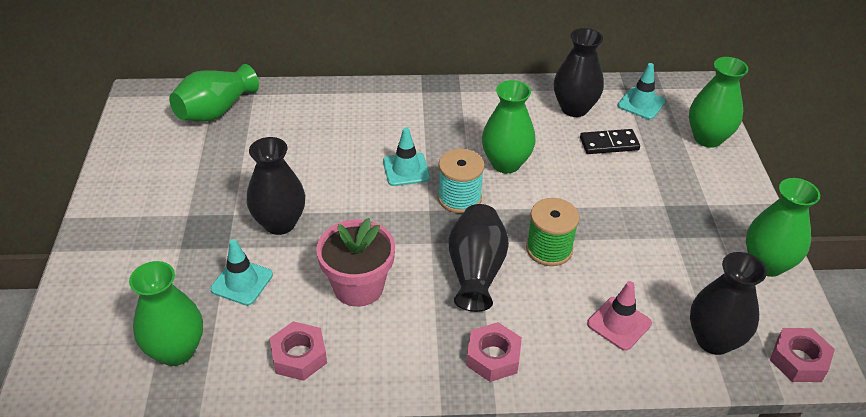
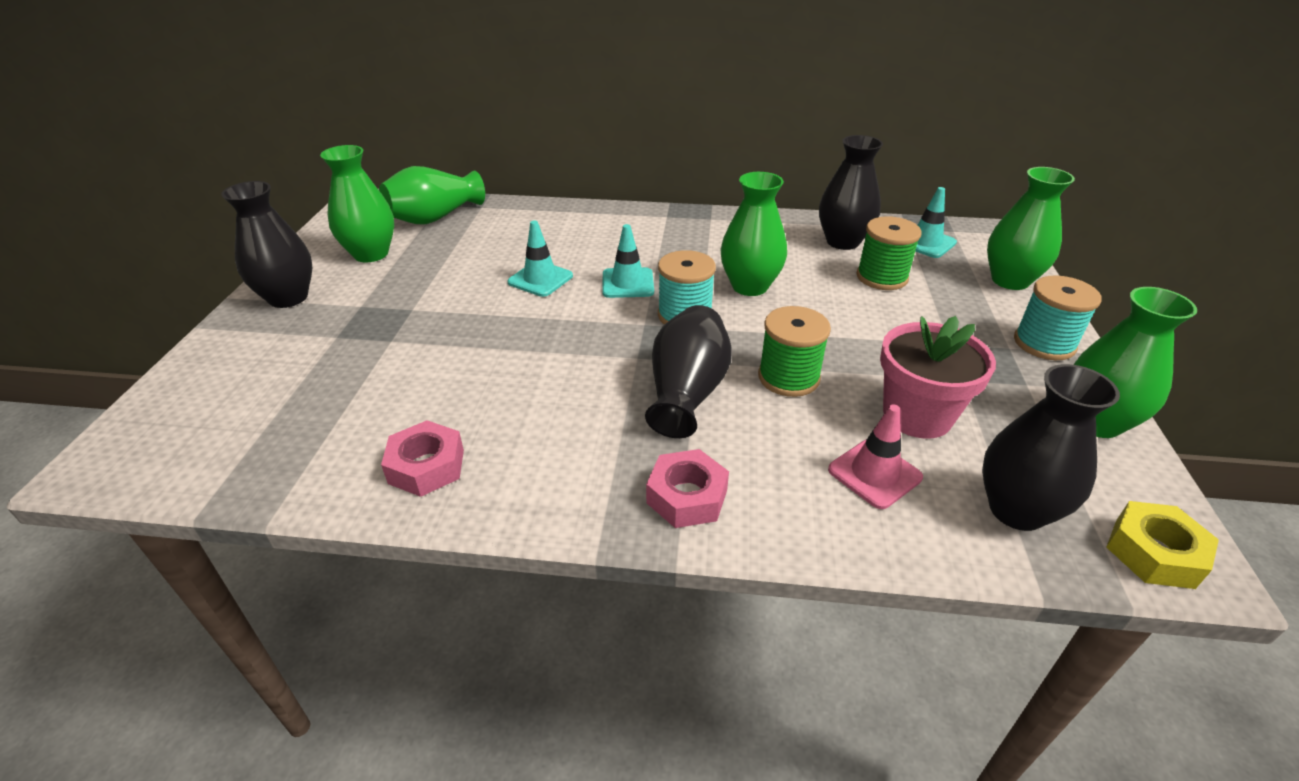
camera: 10 degrees right, 5 degrees down
green vase [129,261,203,366] -> green vase moved to [320,145,394,262]
turquoise traffic cone [210,239,273,306] -> turquoise traffic cone moved to [508,220,573,297]
black vase [247,137,305,235] -> black vase moved to [221,181,312,308]
pink flower pot [316,218,395,307] -> pink flower pot moved to [880,316,996,439]
black domino [580,129,640,154] -> green spool [856,216,922,290]
pink nut [770,328,835,382] -> yellow nut [1106,501,1219,589]
none -> turquoise spool [1014,275,1102,360]

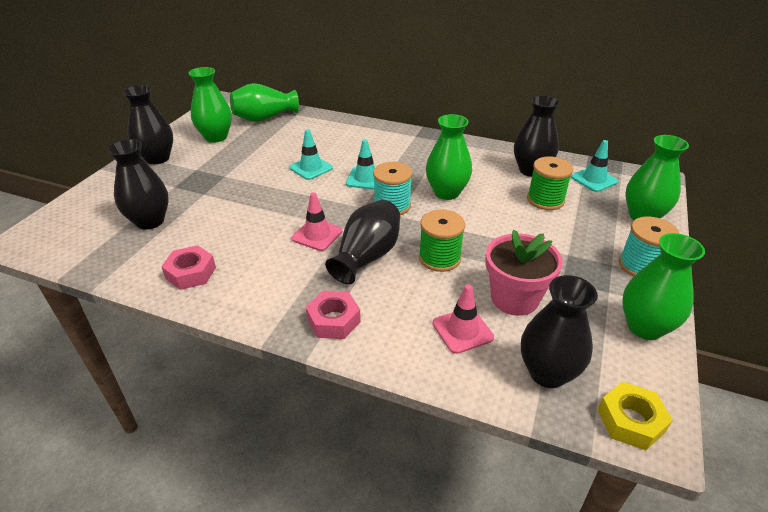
camera: 15 degrees right, 0 degrees up
none -> black vase [107,139,169,230]
none -> pink traffic cone [292,192,342,251]

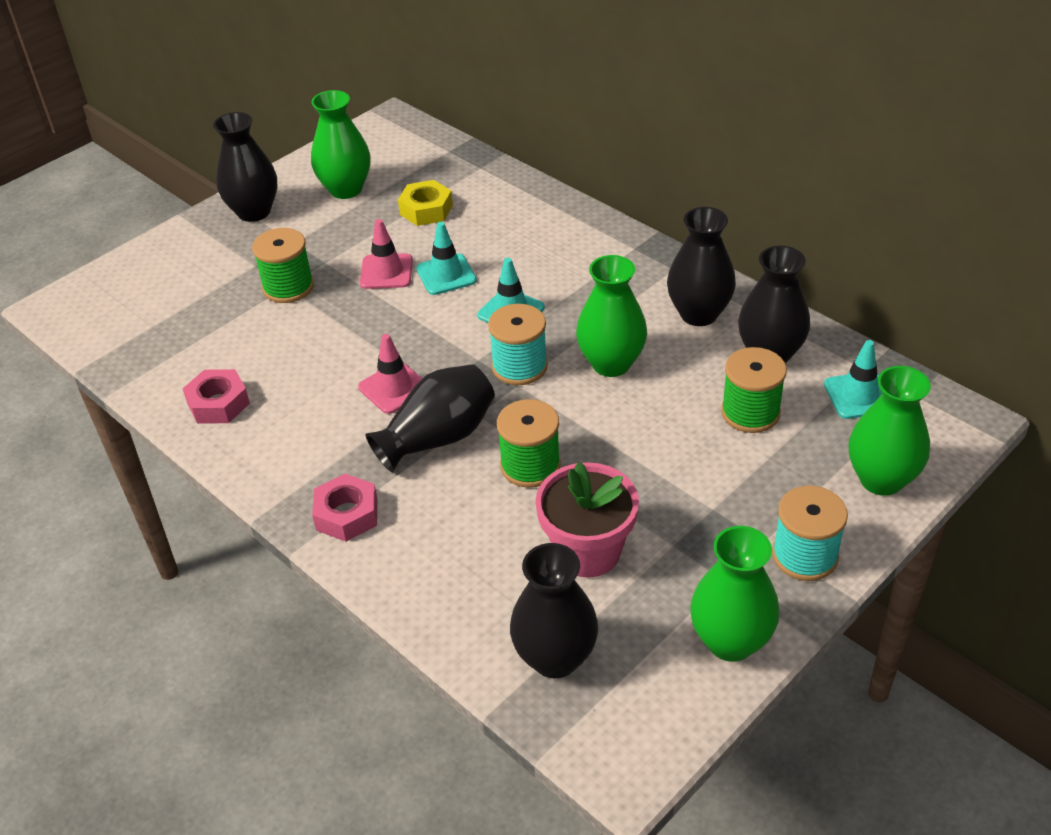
camera: 25 degrees right, 5 degrees up
black vase [107,139,169,230] -> black vase moved to [667,207,736,326]
green vase [230,83,299,122] -> none
pink traffic cone [433,284,494,354] -> pink traffic cone moved to [360,219,413,289]
yellow nut [598,382,673,450] -> yellow nut moved to [398,180,453,226]
none -> green spool [252,228,314,303]

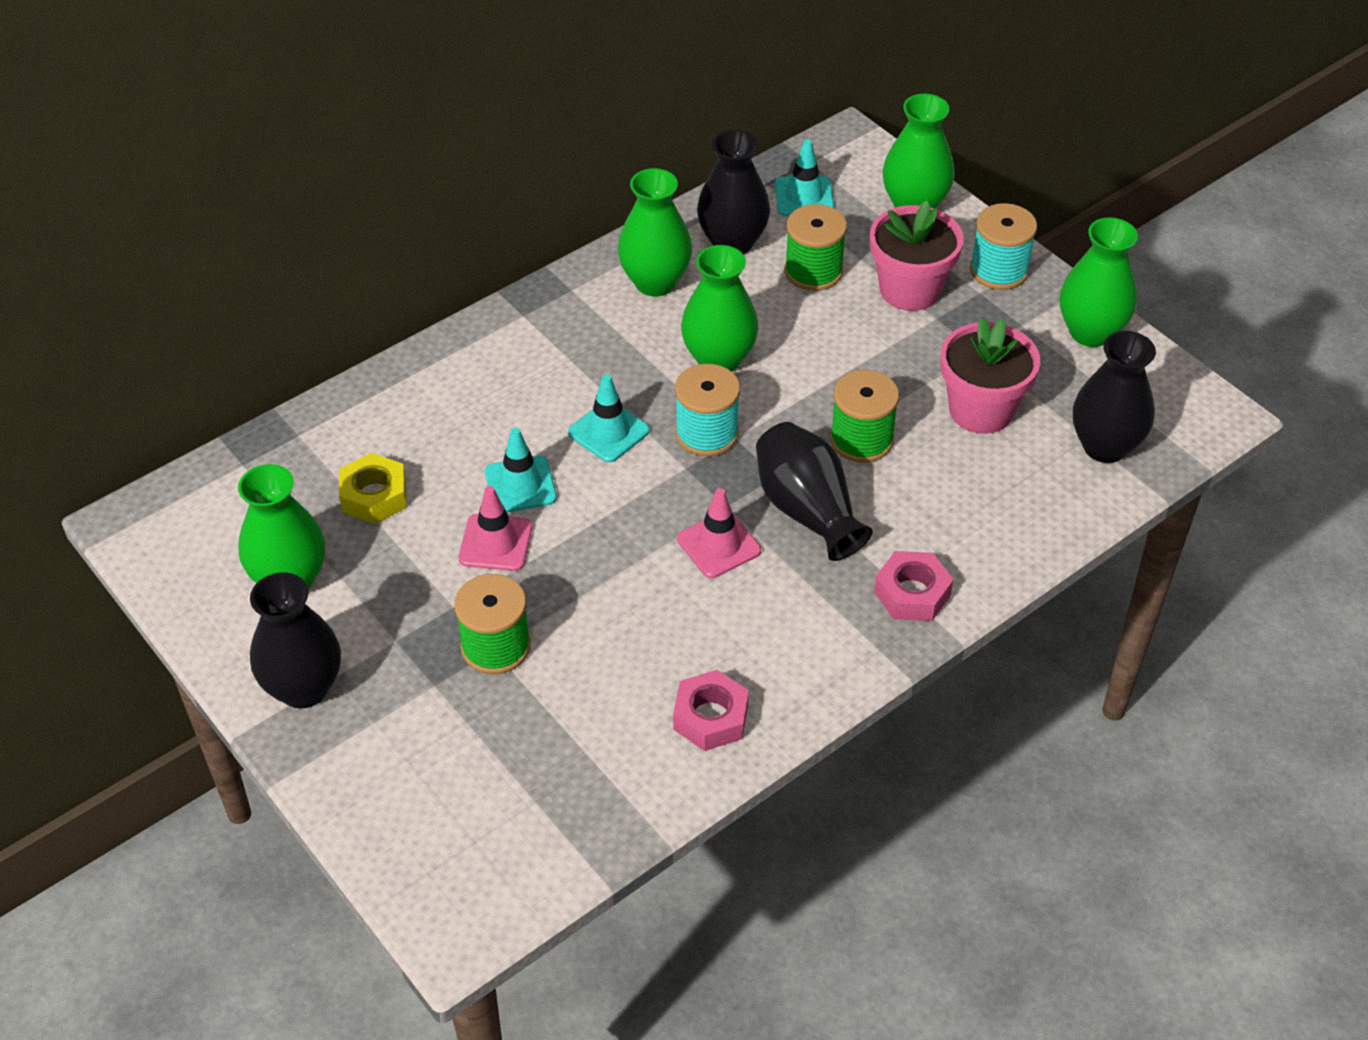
camera: 85 degrees left, 5 degrees up
black vase [667,207,736,326] -> green vase [618,168,692,296]
none -> pink flower pot [870,201,964,311]

